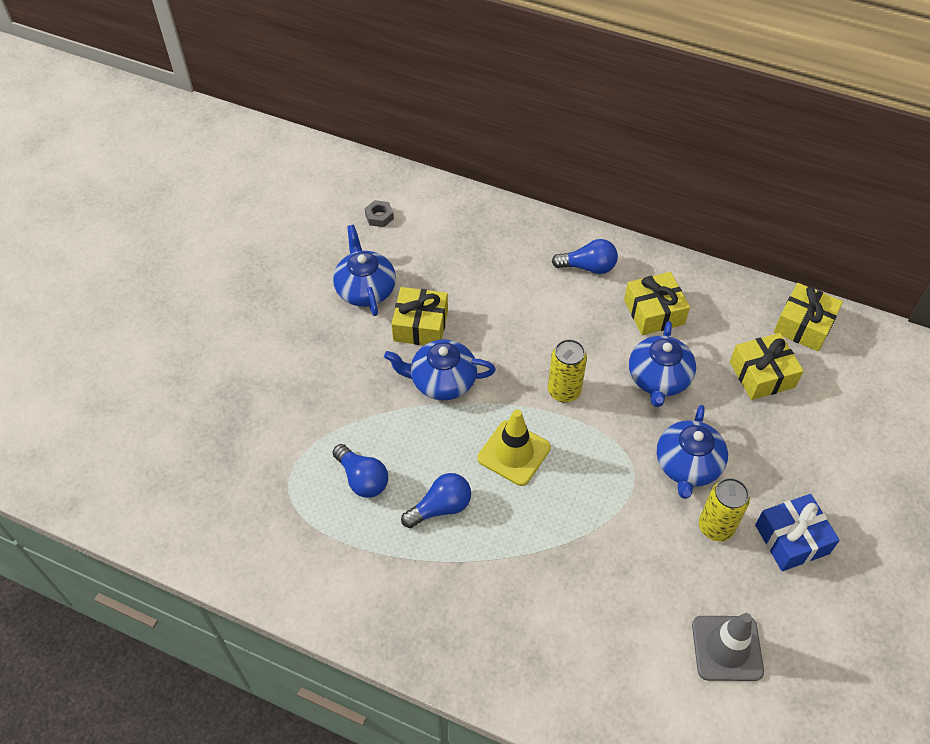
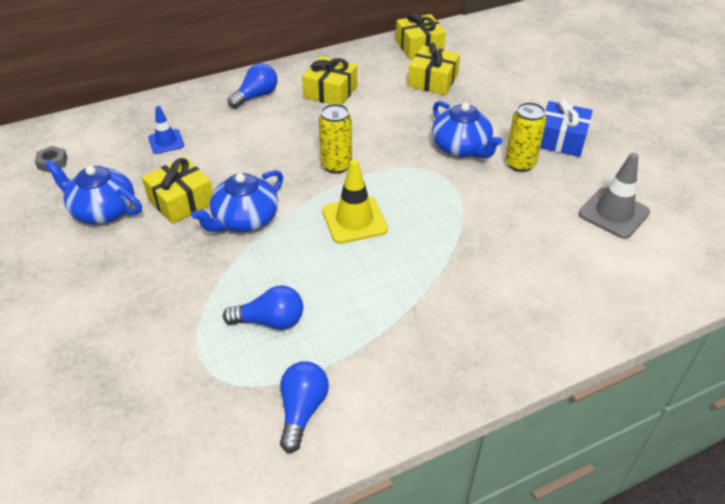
camera: 50 degrees left, 10 degrees down
blue light bulb [401,473,471,528] -> blue light bulb moved to [280,361,329,453]
blue teapot [629,321,696,407] -> none
none -> blue traffic cone [148,106,184,154]

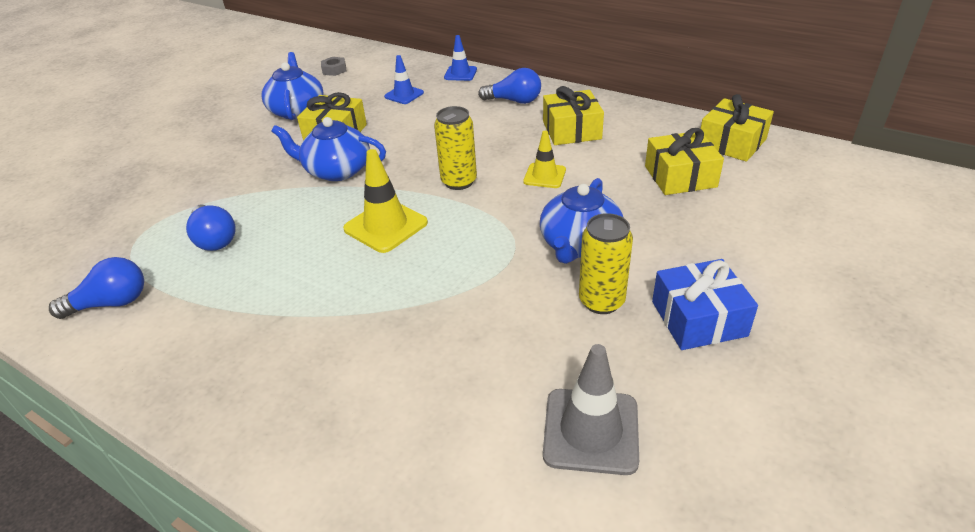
camera: 60 degrees right, 5 degrees down
none -> blue traffic cone [444,35,477,81]
none -> yellow traffic cone [523,131,566,188]

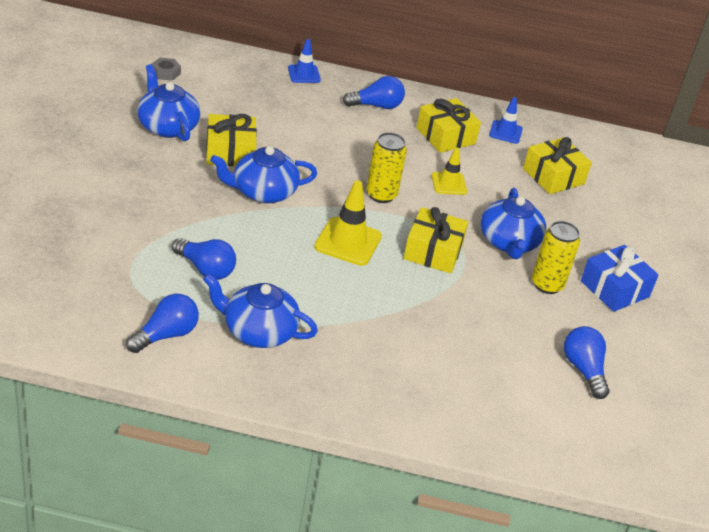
camera: 30 degrees left, 0 degrees up
blue traffic cone [384,55,424,104] -> blue traffic cone moved to [489,97,523,144]
grey traffic cone [543,344,639,475] -> blue light bulb [564,326,610,399]
yellow gift [701,94,774,162] -> yellow gift moved to [403,207,468,274]
none -> blue teapot [203,273,318,348]

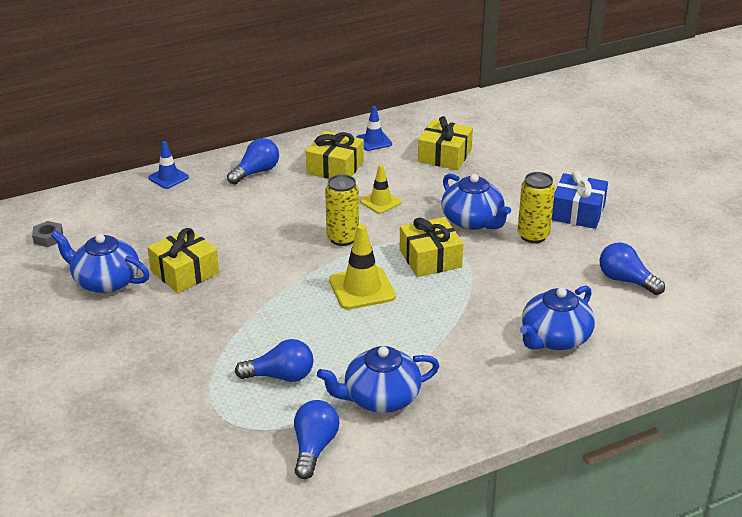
camera: 30 degrees left, 5 degrees down
blue teapot [210,146,317,203] -> blue teapot moved to [520,286,595,350]

